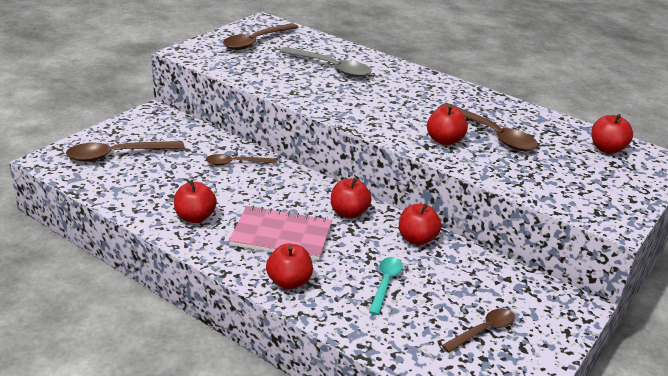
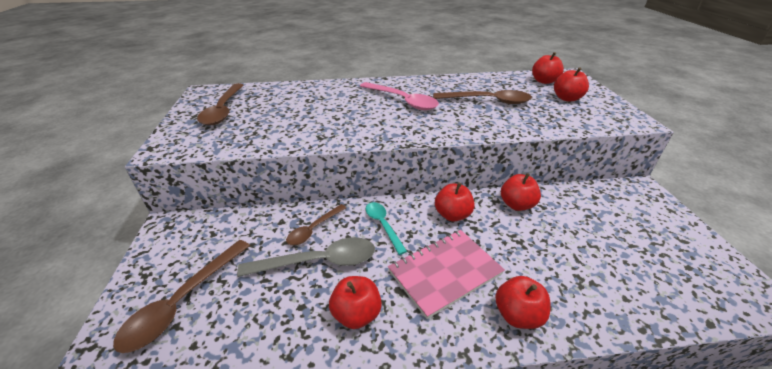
camera: 40 degrees left, 5 degrees up
grey spoon [279,47,372,77] -> grey spoon moved to [237,237,375,277]
turquoise spoon [369,257,403,315] -> turquoise spoon moved to [366,202,407,255]
red apple [427,105,468,145] -> red apple moved to [554,67,589,101]
brown spoon [442,309,515,353] -> none
none -> pink spoon [360,82,439,110]

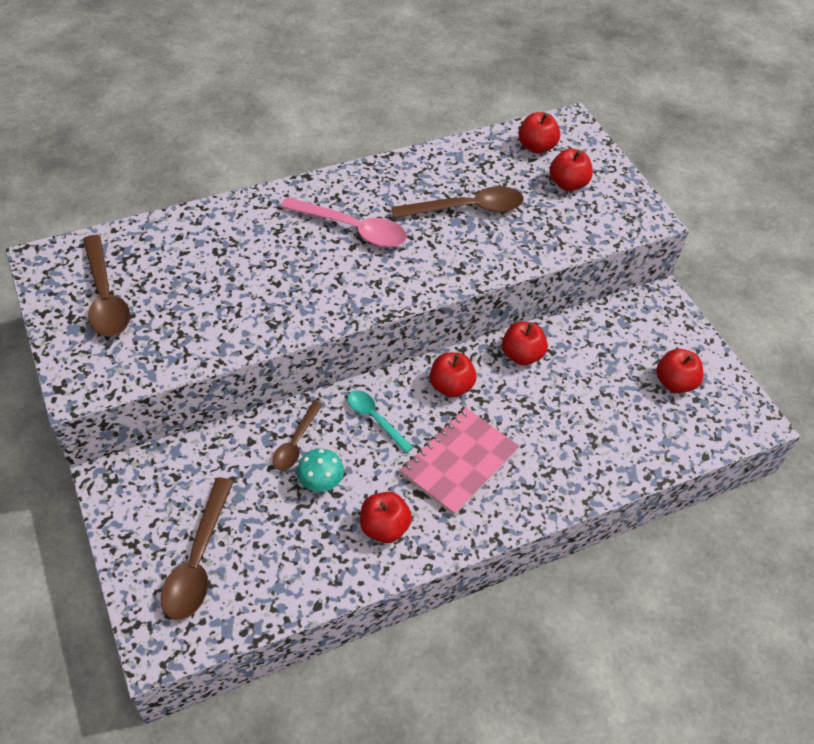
camera: 20 degrees left, 15 degrees up
grey spoon [237,237,375,277] -> turquoise mushroom [297,449,344,492]
red apple [495,276,551,329] -> red apple moved to [656,349,704,393]

